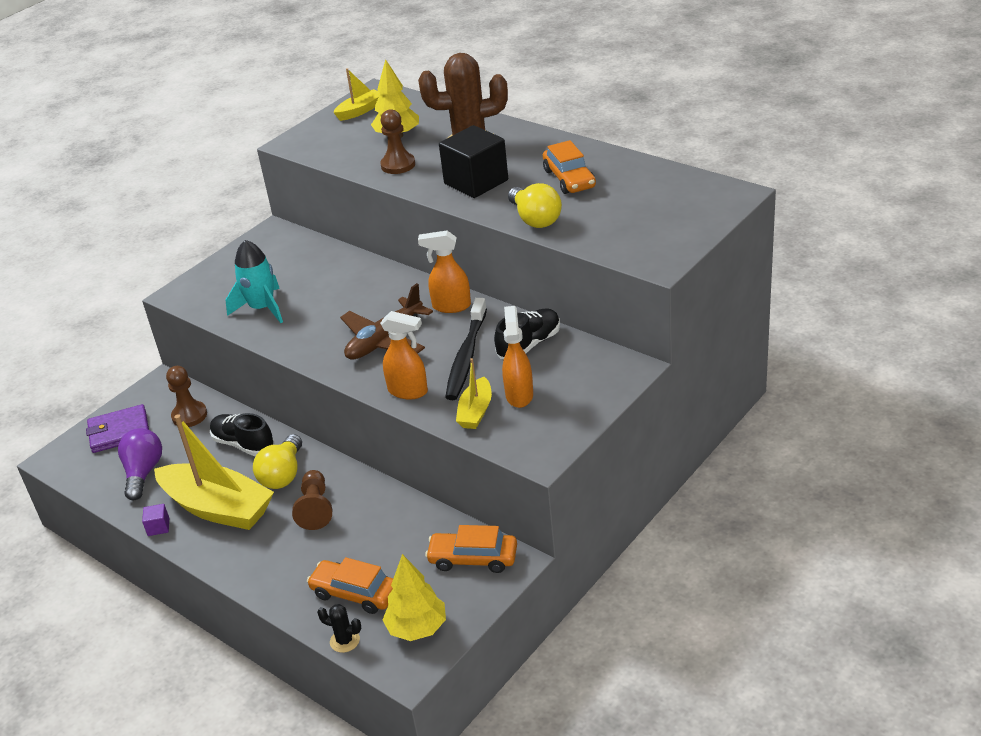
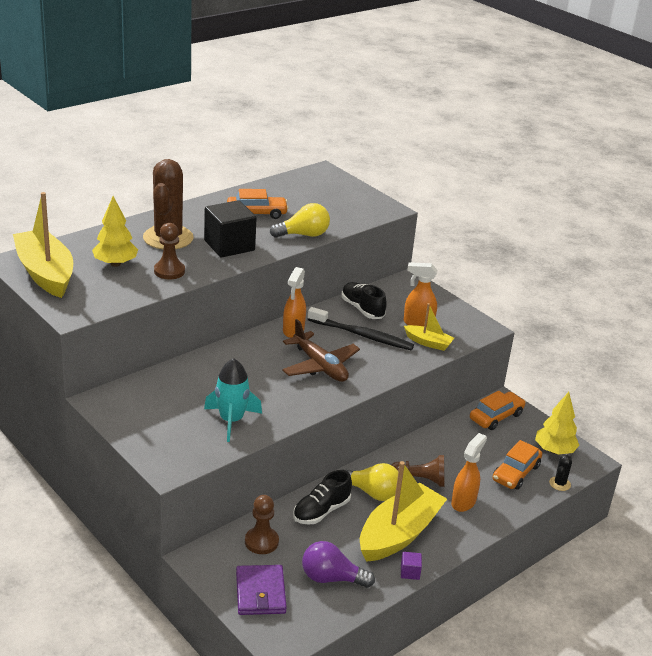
camera: 85 degrees left, 5 degrees down
yellow boat [333,68,380,121] -> yellow boat [13,192,73,298], size x2.01
orange spray bottle [380,311,428,399] -> orange spray bottle moved to [451,433,487,512]
orange car [425,525,517,573] -> orange car turned 150 degrees counterclockwise [470,391,526,430]

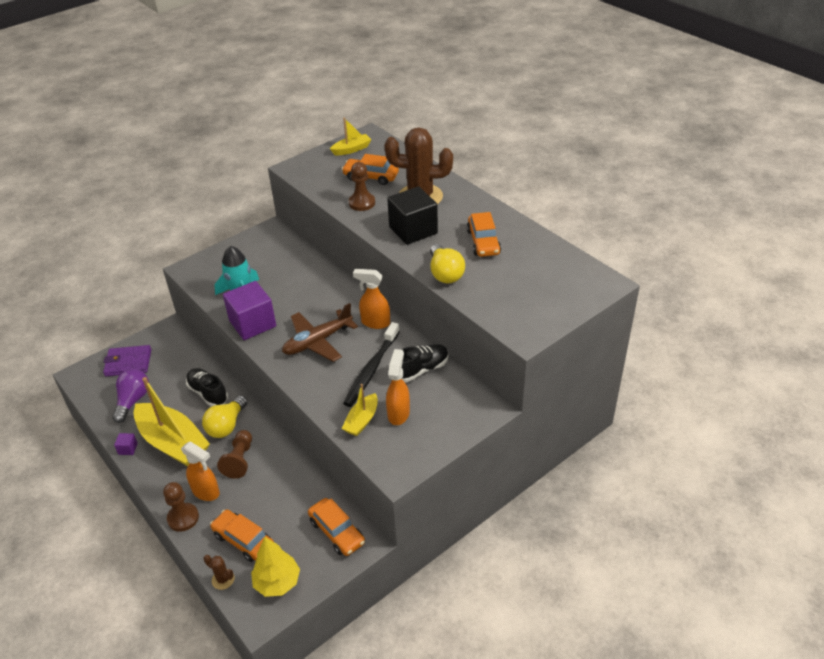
camera: 95 degrees right, 10 degrees up
yellow boat [13,192,73,298] -> yellow boat [330,118,372,155], size x0.50
yellow tree [92,196,138,267] -> orange car [342,154,399,185]
brown pawn [245,495,279,554] -> brown pawn moved to [163,482,199,532]
black cactus [549,455,572,491] -> brown cactus [204,555,235,590]
none -> purple cube [223,281,276,340]

